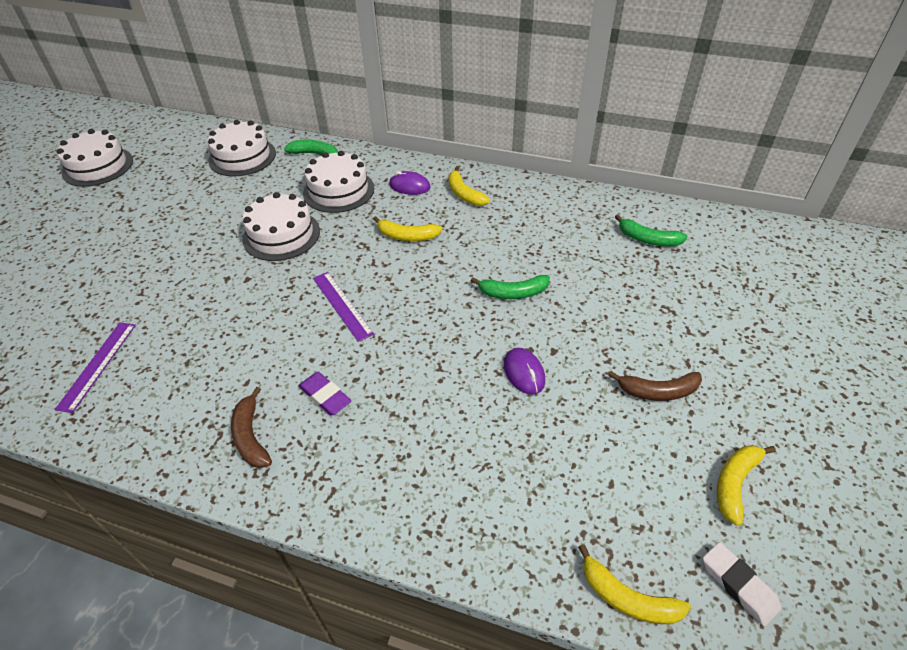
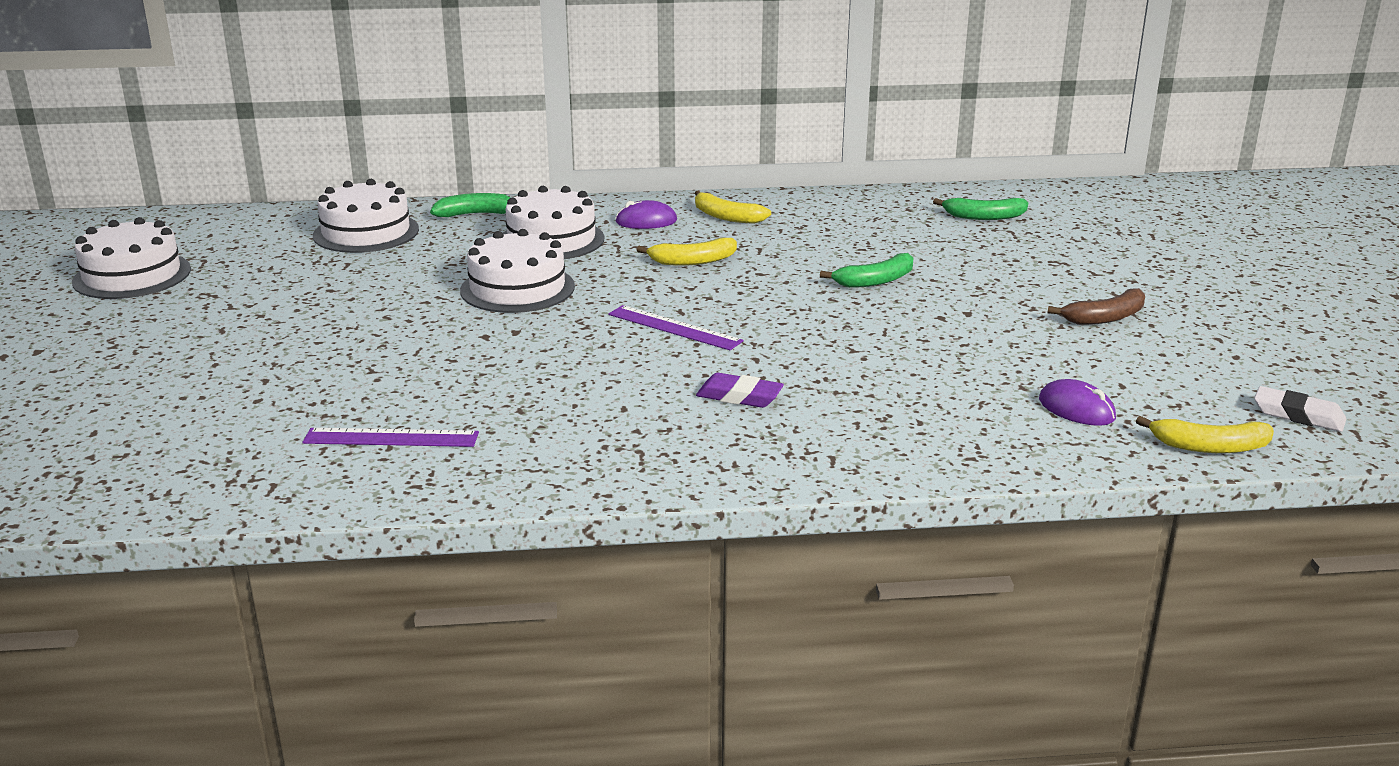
camera: 25 degrees left, 20 degrees down
purple ruler [54,322,136,413] -> purple ruler turned 75 degrees counterclockwise [302,428,479,447]
brown banana [231,387,272,468] -> none
purple mouse [504,348,545,395] -> purple mouse moved to [1039,379,1116,426]
yellow banana [717,445,776,526] -> none

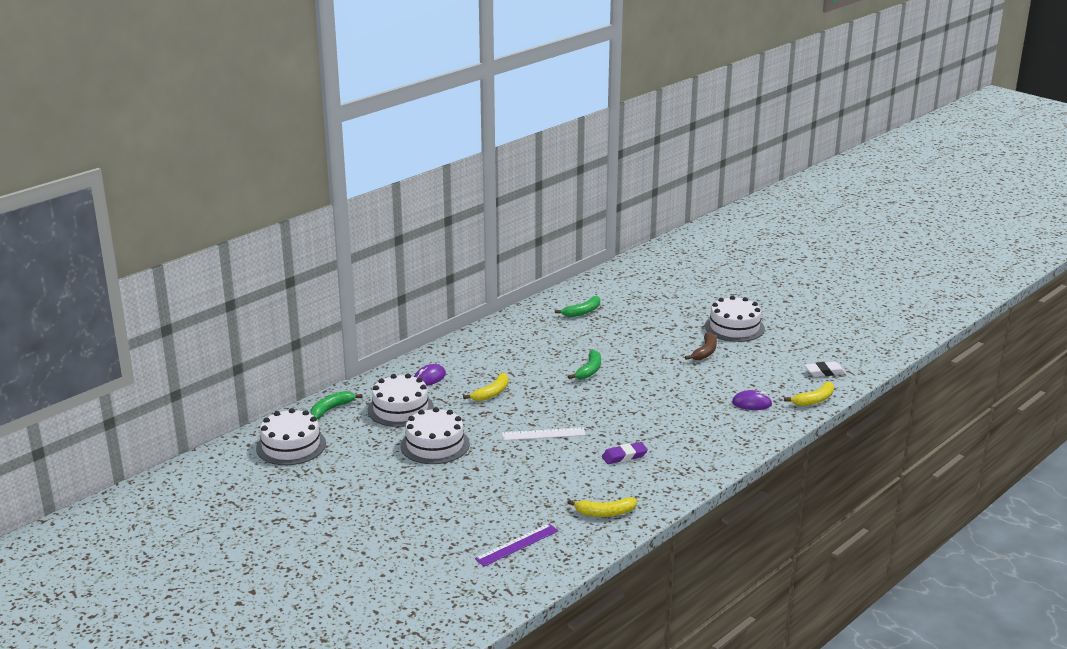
camera: 40 degrees left, 0 degrees up
white cake [72,217,191,299] -> white cake moved to [705,296,765,342]
purple ruler [608,305,743,350] -> white ruler [502,427,586,441]
yellow banana [695,191,771,224] -> yellow banana moved to [567,497,637,517]

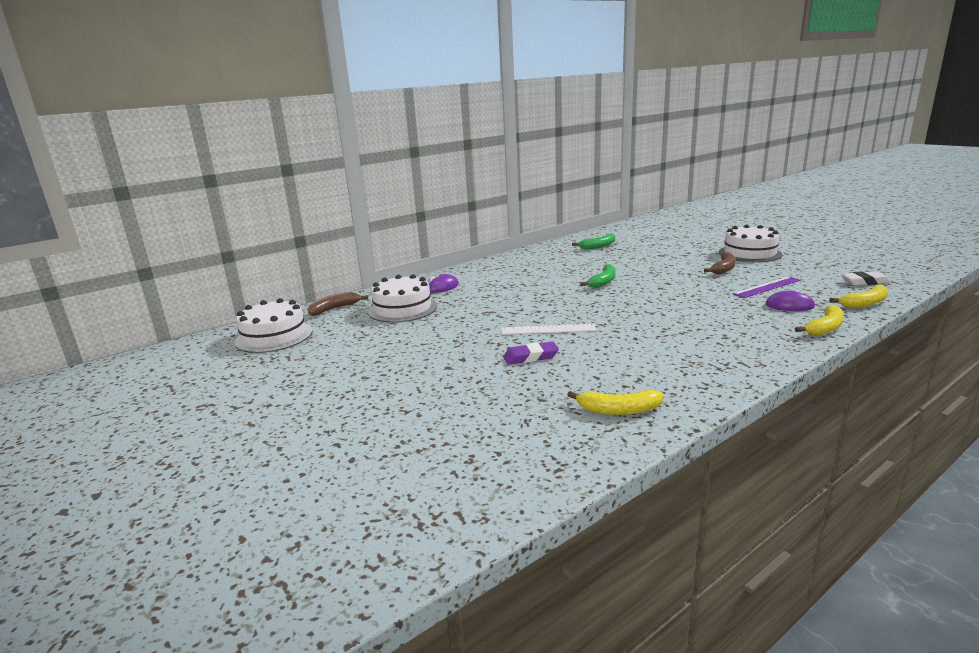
camera: 10 degrees right, 5 degrees down
green banana [310,391,362,419] -> brown banana [307,292,368,316]
white cake [401,407,470,464] -> none
yellow banana [463,373,509,401] -> yellow banana moved to [795,305,844,336]
purple ruler [475,524,559,567] -> purple ruler moved to [733,276,800,298]
purple eraser [602,442,648,464] -> purple eraser moved to [503,341,559,365]

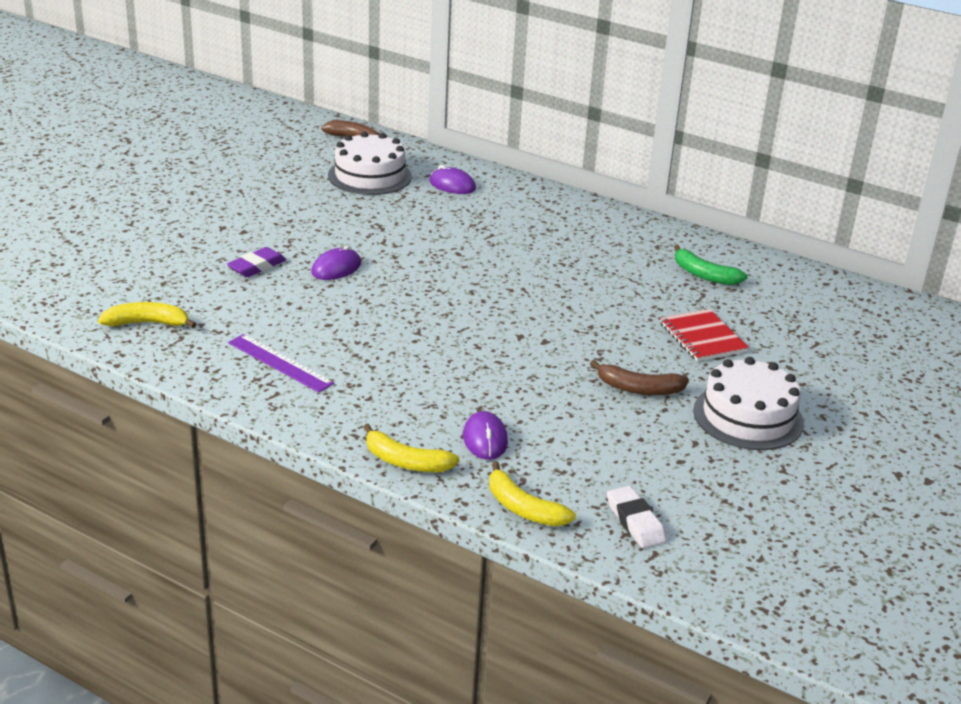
camera: 65 degrees right, 10 degrees up
white cake [235,298,312,353] -> none
white ruler [501,324,597,335] -> purple mouse [311,245,361,280]
purple eraser [503,341,559,365] -> purple eraser turned 75 degrees clockwise [227,247,286,277]
yellow banana [567,390,663,415] -> yellow banana turned 105 degrees clockwise [98,302,196,328]
green banana [580,264,616,288] -> none
purple ruler [733,276,800,298] -> purple ruler moved to [228,334,334,393]
none -> red notebook [660,309,749,361]

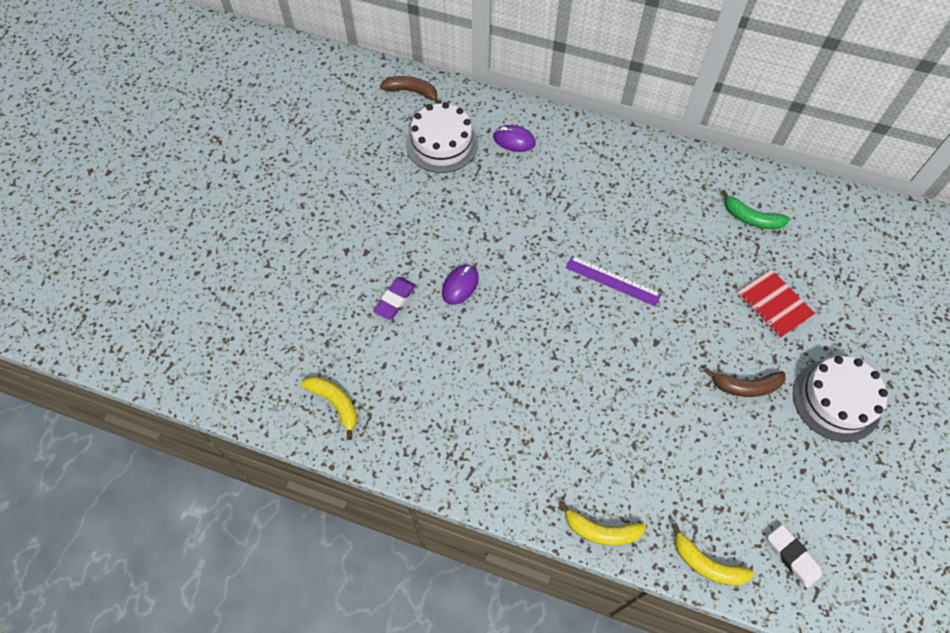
camera: 10 degrees left, 30 degrees up
yellow banana [98,302,196,328] -> yellow banana turned 60 degrees clockwise [301,376,357,440]
purple ruler [228,334,334,393] -> purple ruler moved to [566,256,661,307]
purple mouse [463,411,508,460] -> none

